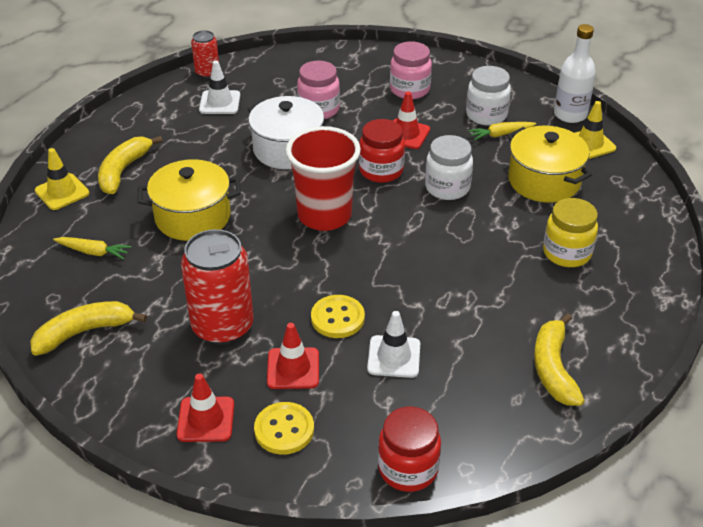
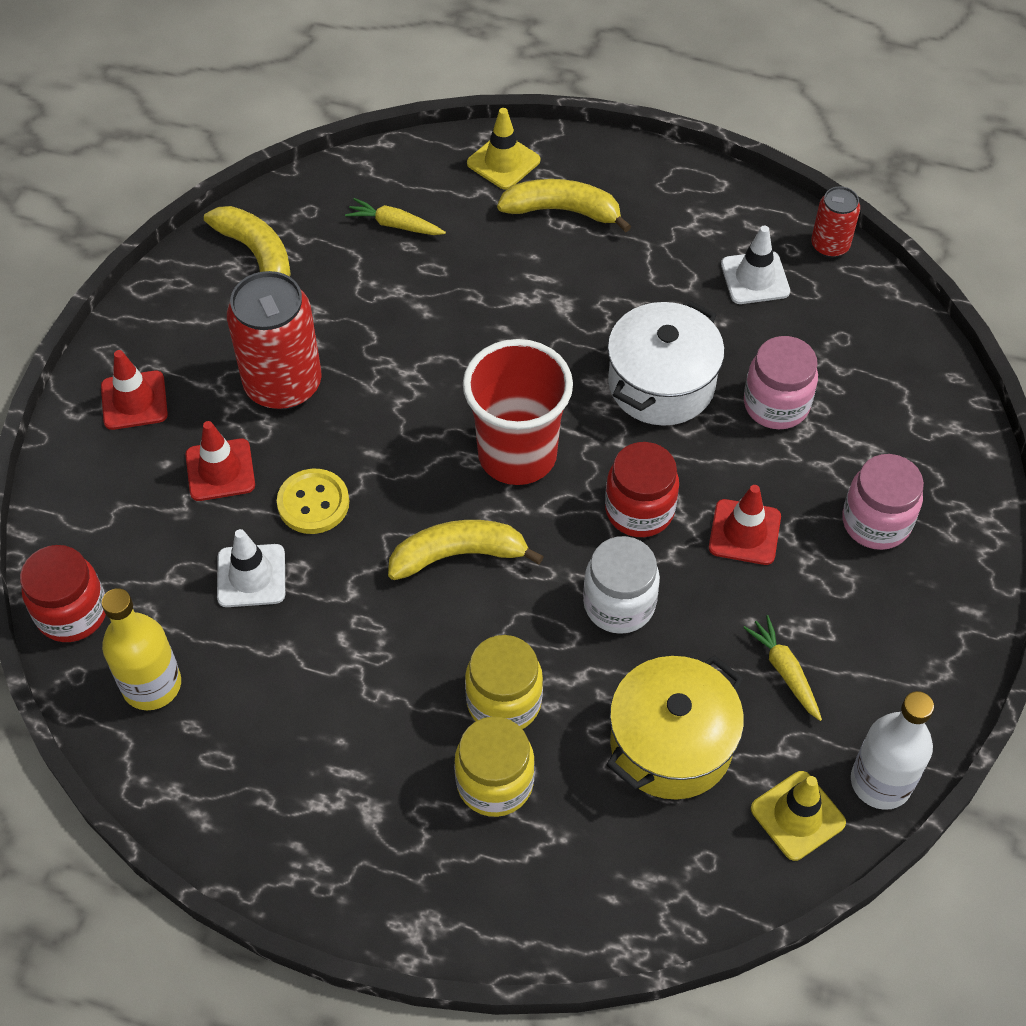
camera: 80 degrees right, 15 degrees up
yellow carrot [53,237,131,259] -> yellow carrot turned 105 degrees clockwise [345,198,446,235]
yellow pot [138,159,241,241] -> none
yellow button [254,402,314,455] -> none
white jar [466,66,511,125] -> none
yellow banana [534,313,585,406] -> yellow banana moved to [388,520,544,580]
none -> yellow bottle [101,588,181,710]
none -> yellow jar [465,635,543,729]

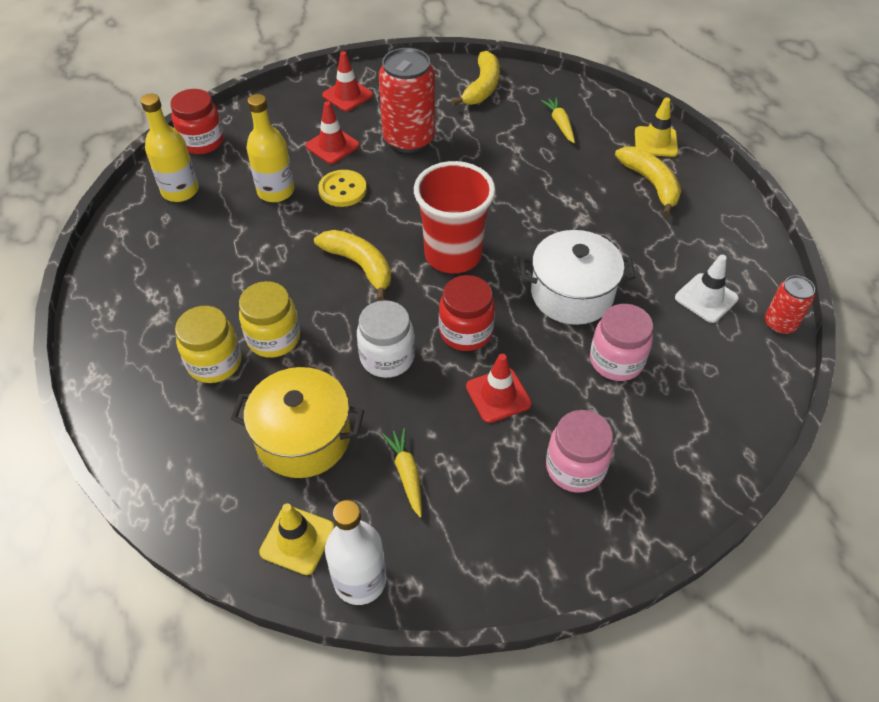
camera: 55 degrees right, 5 degrees down
white traffic cone [217,529,285,607] -> yellow bottle [247,94,294,202]
yellow carrot [743,615,822,721] -> yellow carrot turned 45 degrees counterclockwise [382,428,422,517]

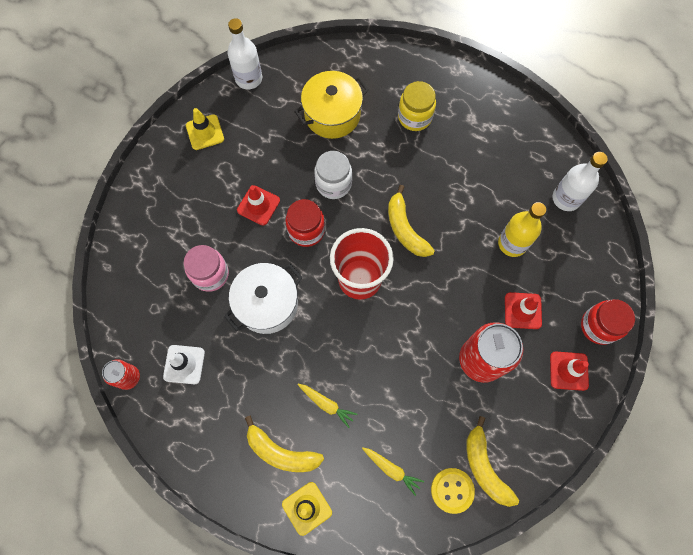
camera: 140 degrees right, 20 degrees up
yellow bottle [141,94,199,202] -> white bottle [553,152,608,211]
red jar [170,89,224,154] -> red jar moved to [581,299,635,345]
yellow jar [239,281,300,358] -> none
yellow traffic cone [259,503,334,575] -> yellow traffic cone moved to [186,108,224,150]
yellow banana [314,230,391,301] -> yellow banana turned 60 degrees clockwise [388,185,435,257]
yellow button [318,170,367,207] -> yellow button moved to [431,468,475,514]
yellow carrot [382,428,422,517] -> yellow carrot moved to [297,384,357,428]
pink jar [546,410,613,493] -> none

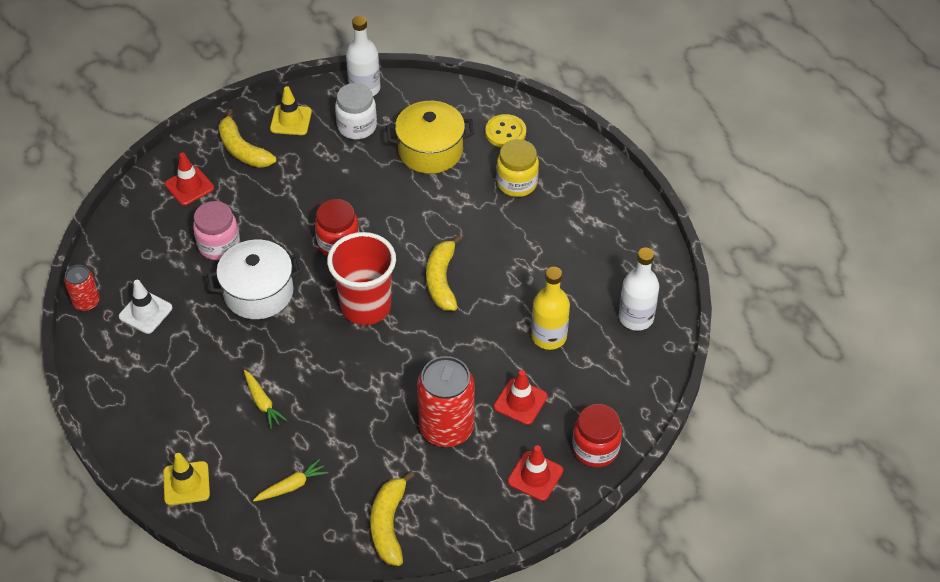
camera: 25 degrees right, 20 degrees down
red traffic cone [237,185,280,225] -> red traffic cone moved to [165,153,214,206]
yellow banana [245,415,324,472] -> yellow banana moved to [218,109,276,168]
white jar [314,151,352,199] -> white jar moved to [335,83,377,139]
yellow carrot [362,447,424,496] -> yellow carrot turned 90 degrees counterclockwise [253,459,328,502]
yellow button [431,468,475,514] -> yellow button moved to [485,114,526,147]

